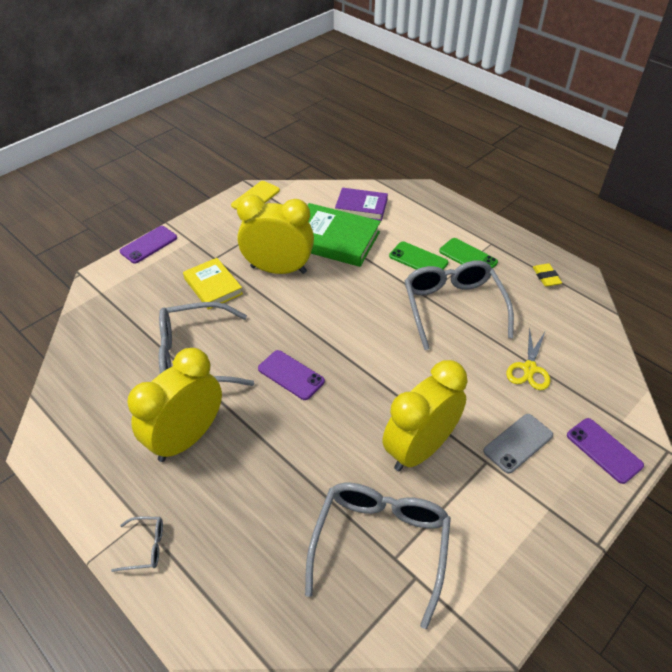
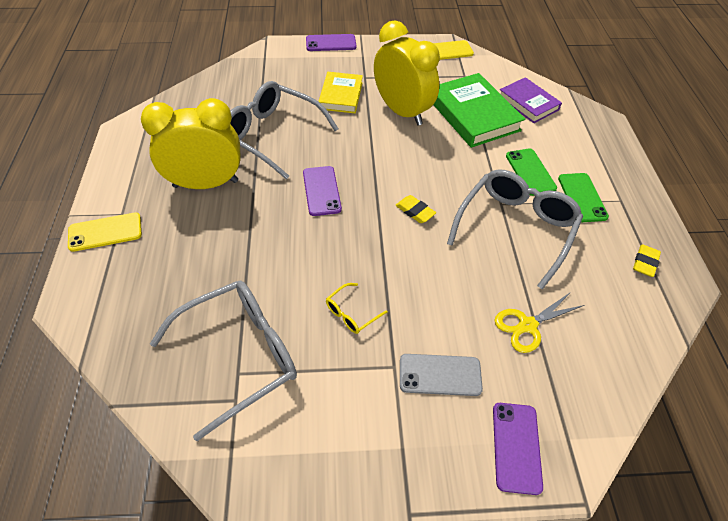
camera: 40 degrees right, 5 degrees up
grey glasses [111,517,163,572] -> yellow phone [68,212,142,252]
yellow clock [382,360,468,471] -> yellow glasses [326,283,388,334]
none -> yellow eraser [395,195,436,223]

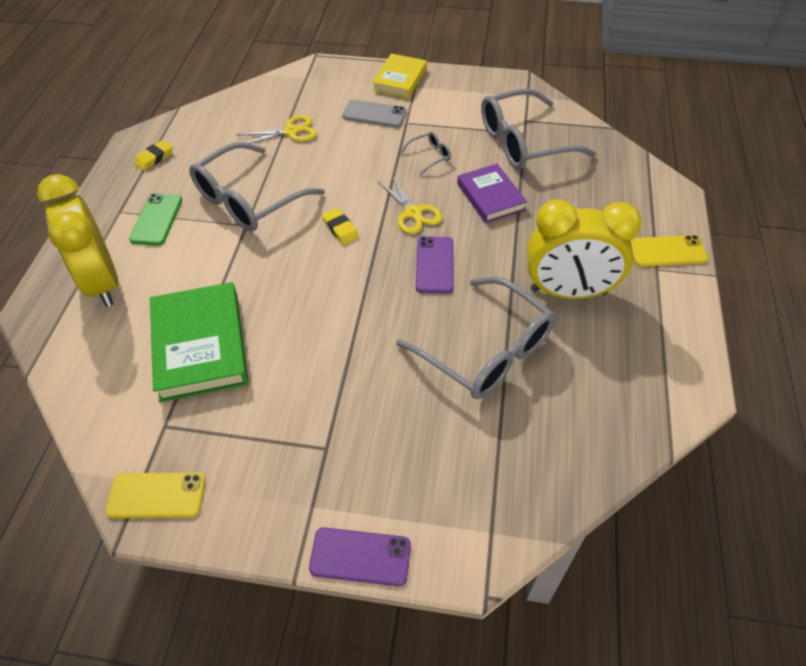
camera: 165 degrees left, 0 degrees up
yellow book [319,72,363,113] -> yellow book moved to [372,53,427,98]
yellow glasses [326,283,388,334] -> grey glasses [400,131,451,175]
yellow clock [374,20,440,126] -> yellow clock moved to [37,174,118,307]
purple phone [493,403,543,495] -> none
purple book [500,77,562,123] -> purple book moved to [457,164,527,223]
green phone [506,148,557,196] -> none
none -> yellow scissors [377,175,442,234]

